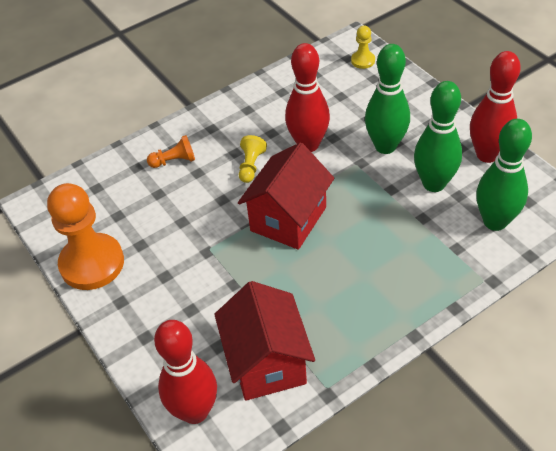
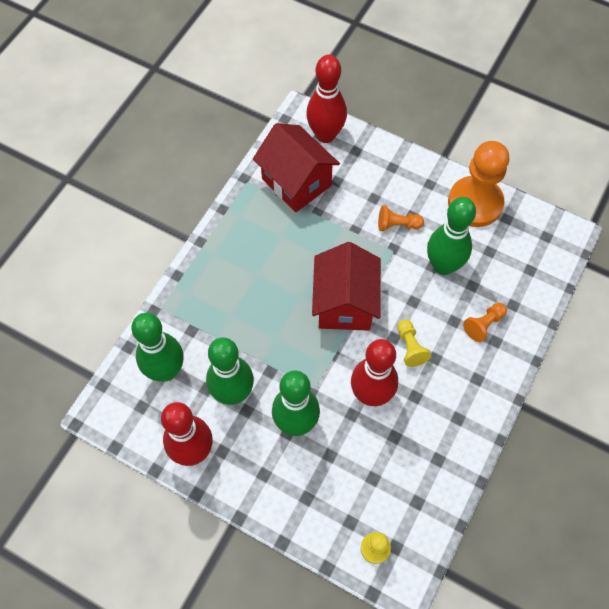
camera: 150 degrees right, 15 degrees up
none -> orange pawn [378,206,424,231]
none -> green bowling pin [427,197,476,275]

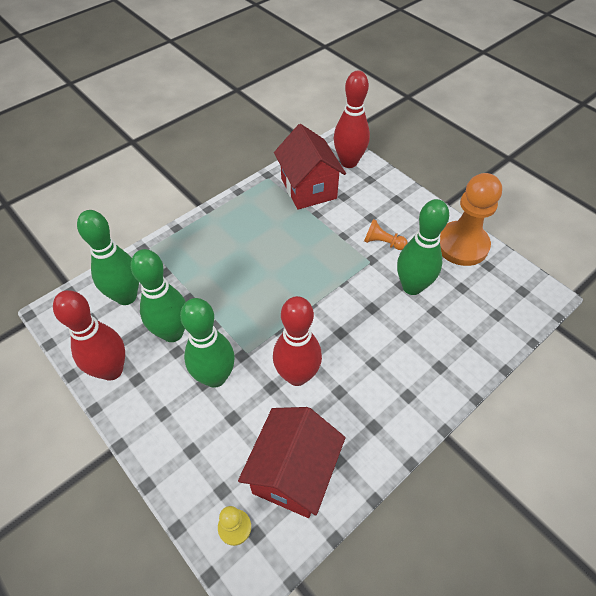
camera: 20 degrees right, 10 degrees down
red house [312,242,381,331] -> red house moved to [238,407,346,518]
yellow pawn [397,319,431,367] -> none
orange pawn [463,303,507,342] -> none

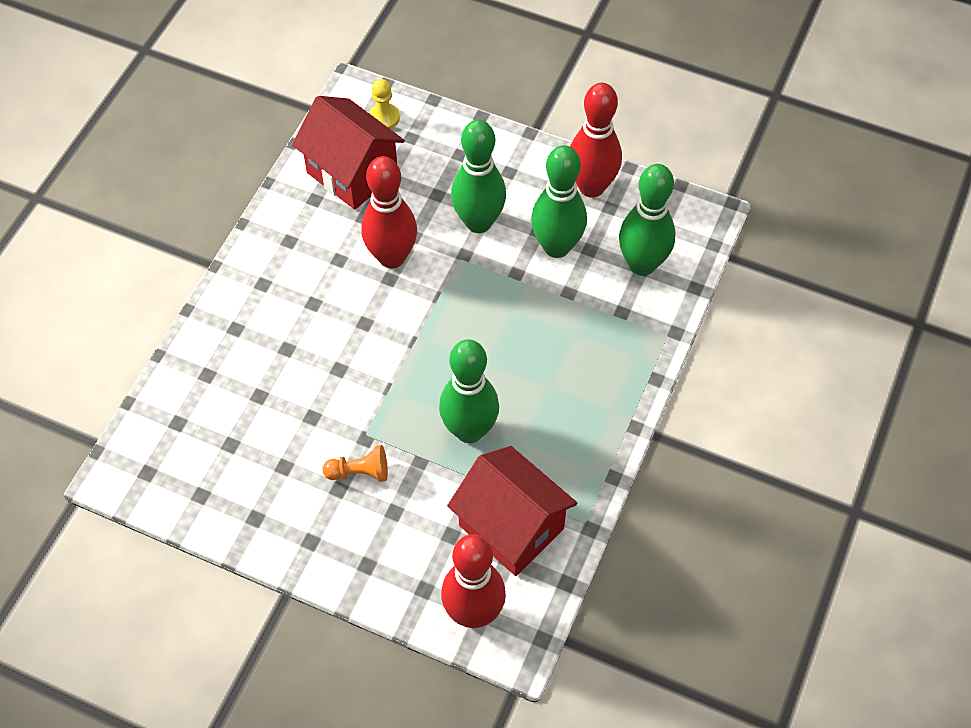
camera: 155 degrees right, 5 degrees up
red house [238,407,346,518] -> red house turned 45 degrees counterclockwise [292,96,405,210]
green bowling pin [397,199,449,295] -> green bowling pin moved to [439,339,499,443]
orange pawn [440,173,502,266] -> none

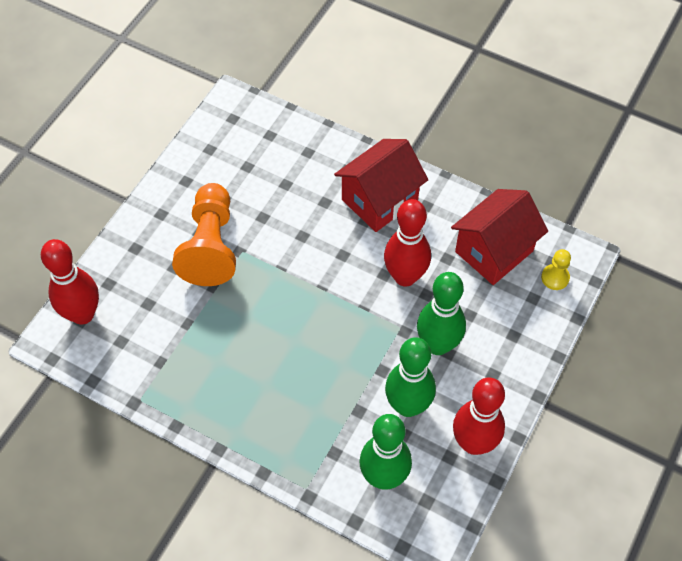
camera: 95 degrees right, 0 degrees up
orange pawn [322,445,388,482] -> orange pawn [172,183,236,286], size x2.20
green bowling pin [439,339,499,443] -> none
red house [447,446,577,576] -> red house moved to [334,139,428,232]

